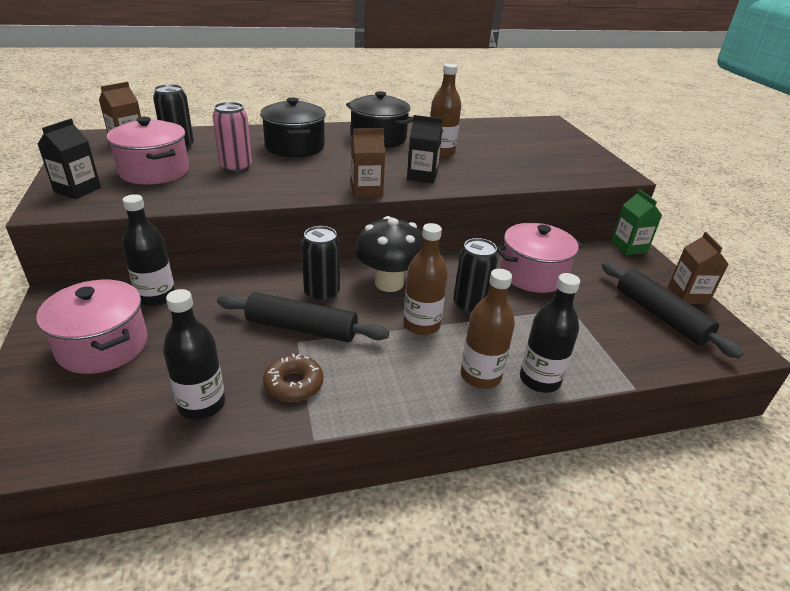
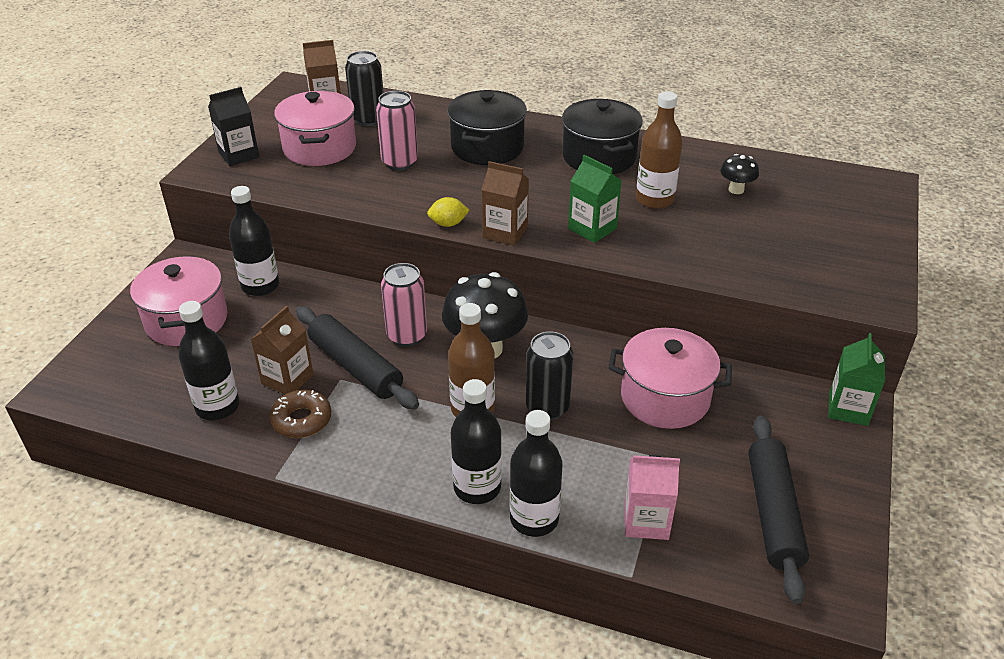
camera: 35 degrees right, 5 degrees up
black can [301,226,340,302] -> pink can [381,263,427,347]
black carton [407,115,442,183] -> green carton [568,155,622,243]
brown bottle [461,269,515,389] -> black bottle [451,379,502,504]
brown carton [668,232,728,304] -> brown carton moved to [250,305,313,394]
none -> yellow lemon [427,197,469,227]
none -> pink carton [625,455,680,540]
none -> black mushroom [720,154,759,194]

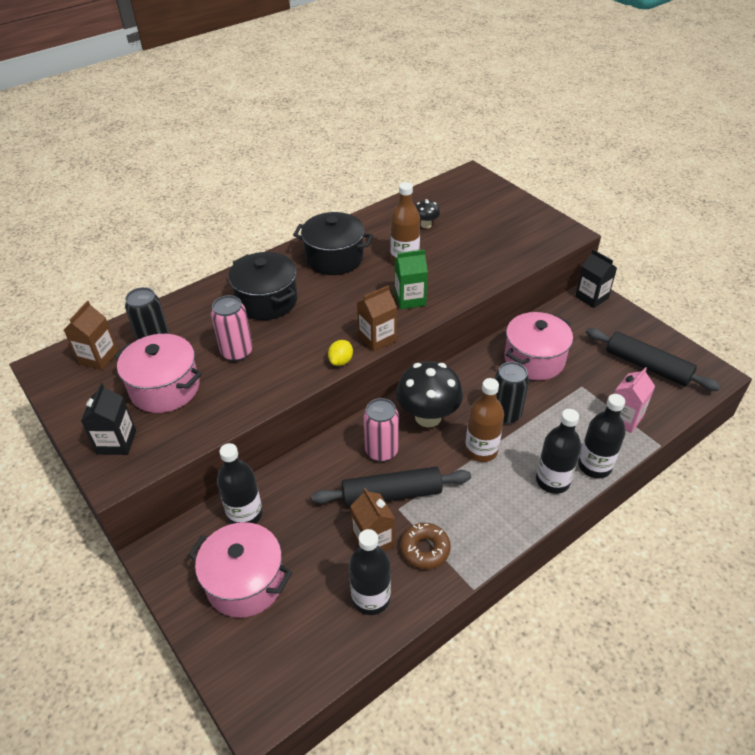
camera: 55 degrees left, 5 degrees up
green carton [828,333,885,426] -> black carton [575,249,617,308]

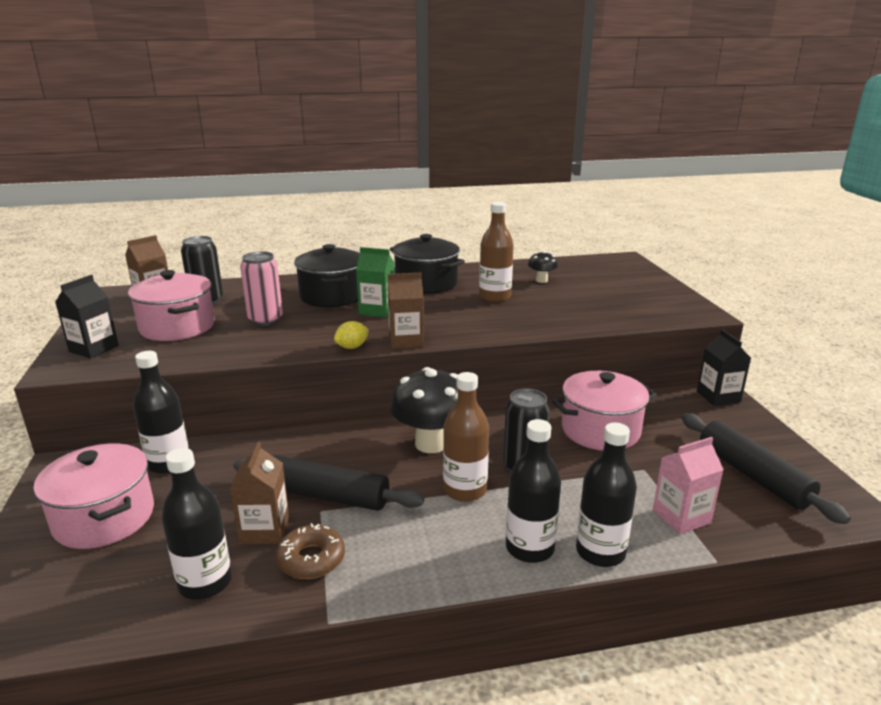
camera: 25 degrees right, 20 degrees down
pink can [364,398,399,462] -> none
green carton [395,250,428,309] -> green carton moved to [356,247,394,318]

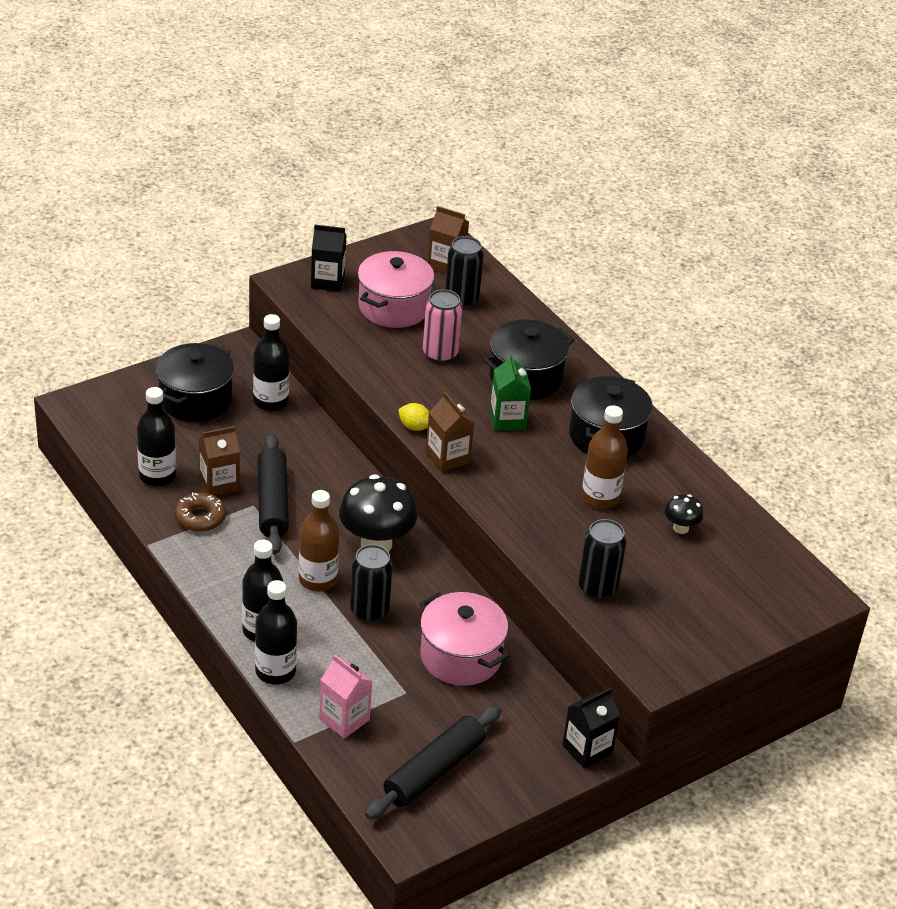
camera: 65 degrees right, 15 degrees up
pink pot [33,443,154,549] -> black pot [156,343,234,422]
none -> black can [578,519,626,600]

